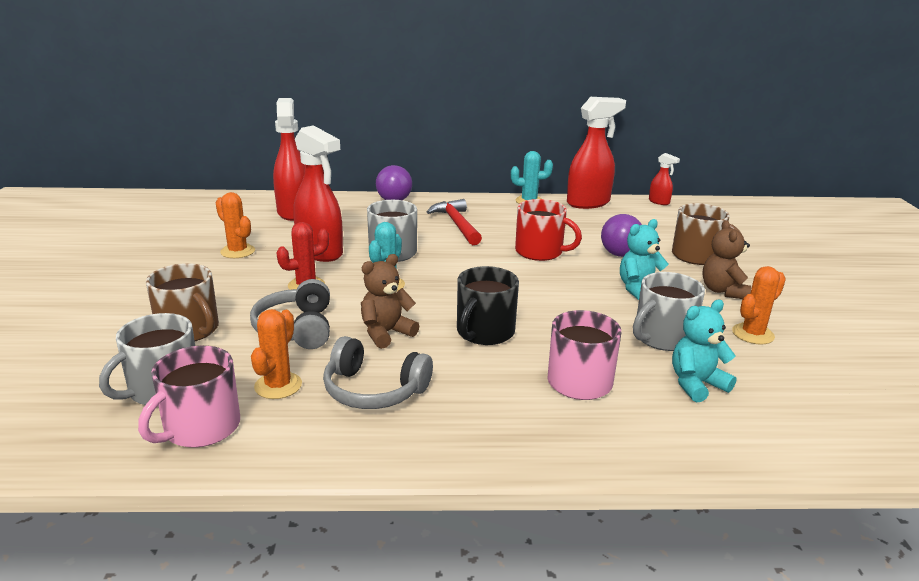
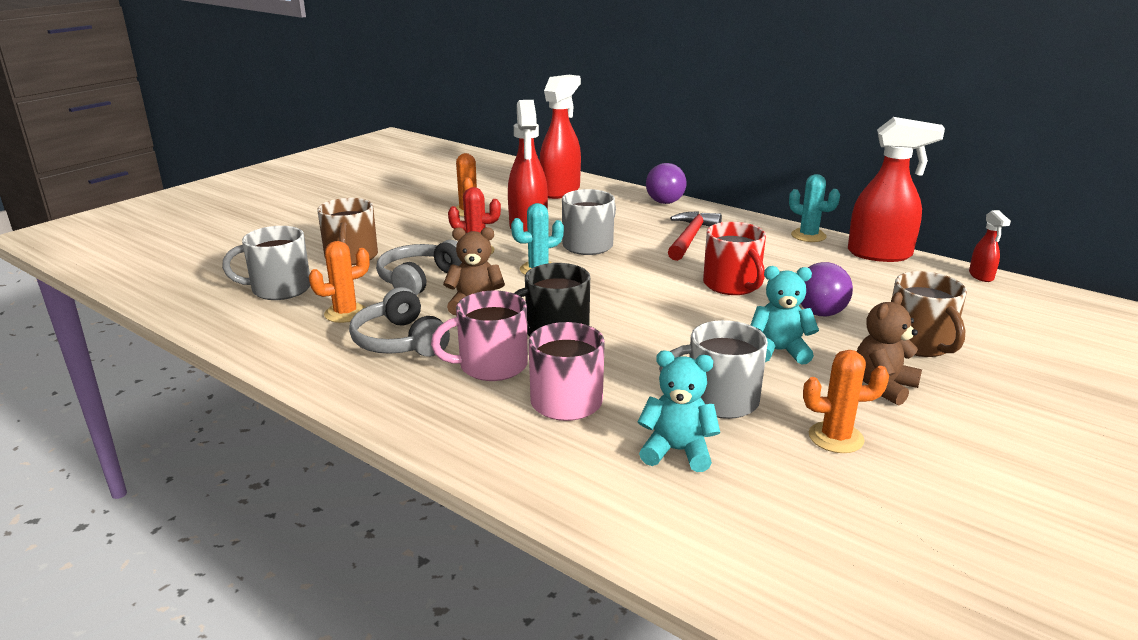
camera: 40 degrees right, 0 degrees up
pink mug [138,346,240,448] -> pink mug moved to [431,291,528,381]

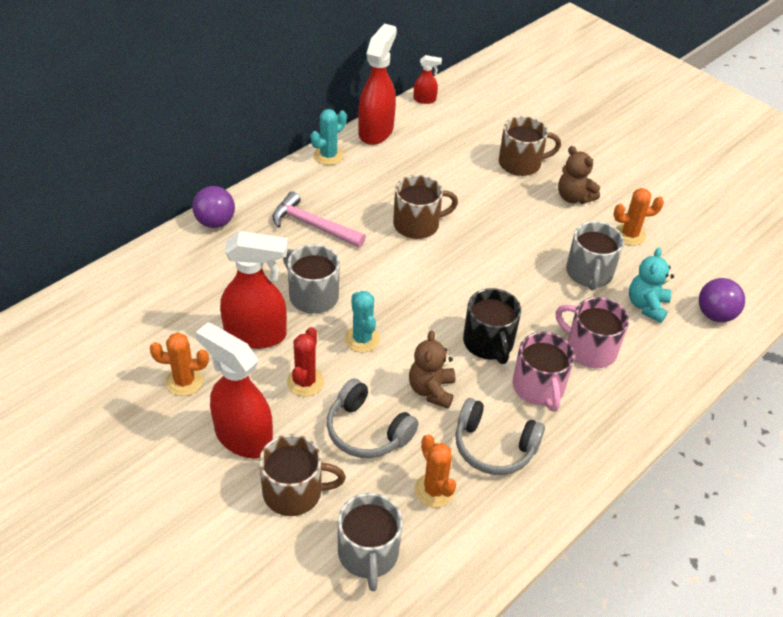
camera: 85 degrees left, 20 degrees up
grey headphones [349,287,450,357] -> grey headphones turned 45 degrees clockwise [456,398,545,475]
red spray bottle [540,75,581,199] -> red spray bottle moved to [196,322,273,458]
red hammer [668,211,722,261] -> pink hammer [272,192,366,248]
red mug [703,222,766,295] -> brown mug [393,175,458,239]
turquoise teddy bear [751,266,819,365] -> none
purple ball [801,262,853,316] -> purple ball moved to [699,278,745,322]
orange cactus [803,350,889,453] -> orange cactus turned 75 degrees clockwise [613,188,664,246]

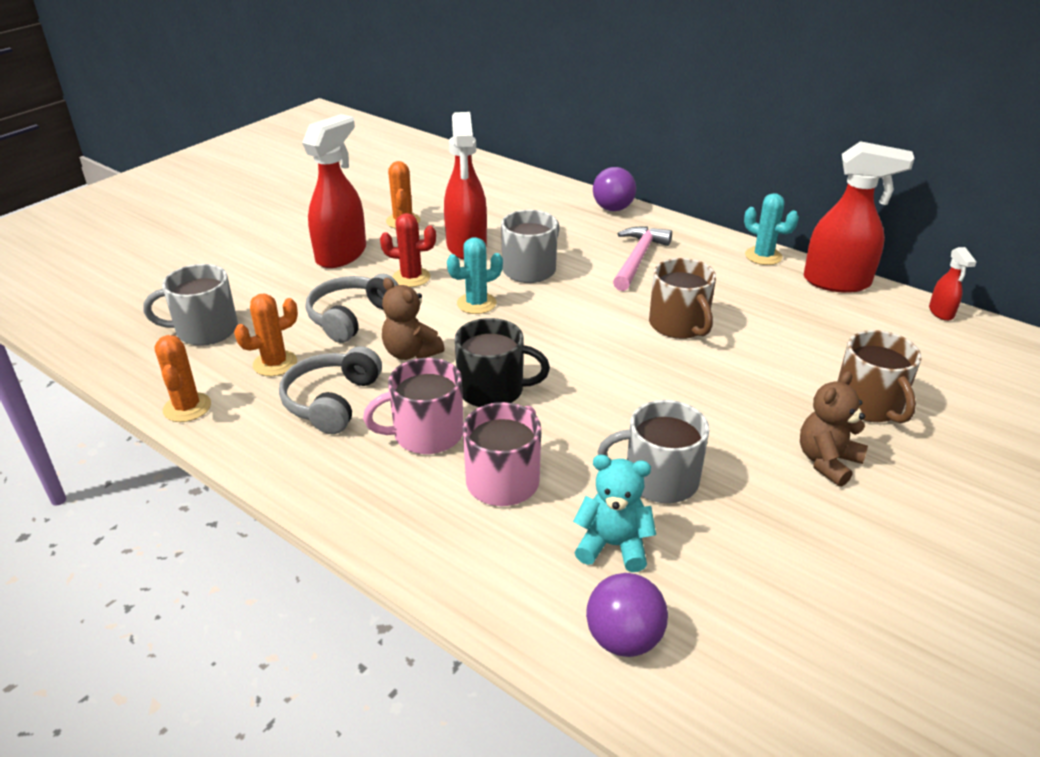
camera: 85 degrees right, 10 degrees down
brown mug [259,434,346,516] -> none
brown teddy bear [409,330,455,409] -> brown teddy bear turned 135 degrees counterclockwise [382,278,444,360]
black mug [463,288,521,364] -> black mug turned 150 degrees counterclockwise [455,318,550,407]
orange cactus [613,188,664,246] -> orange cactus moved to [154,335,211,422]

